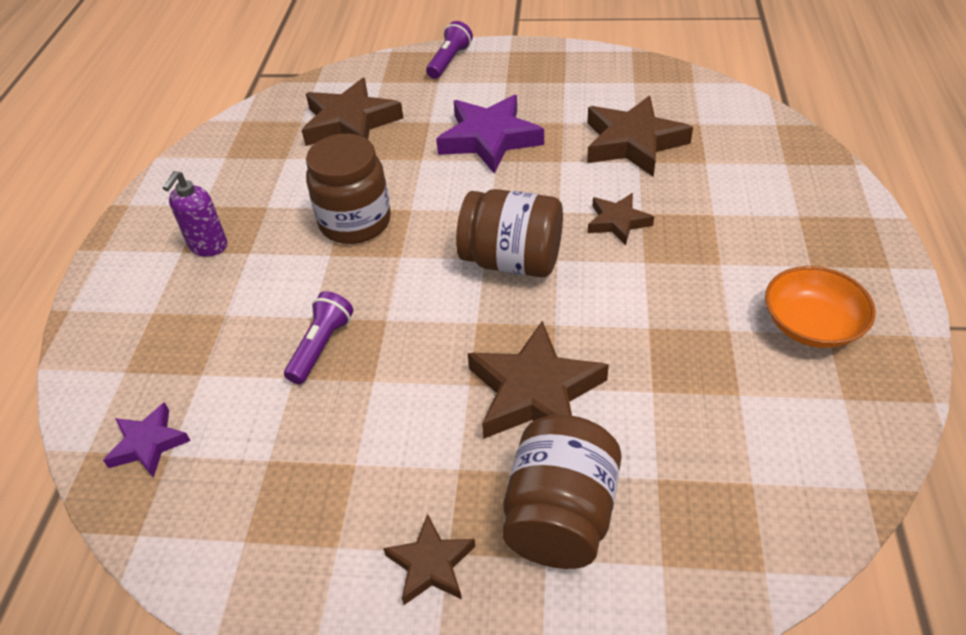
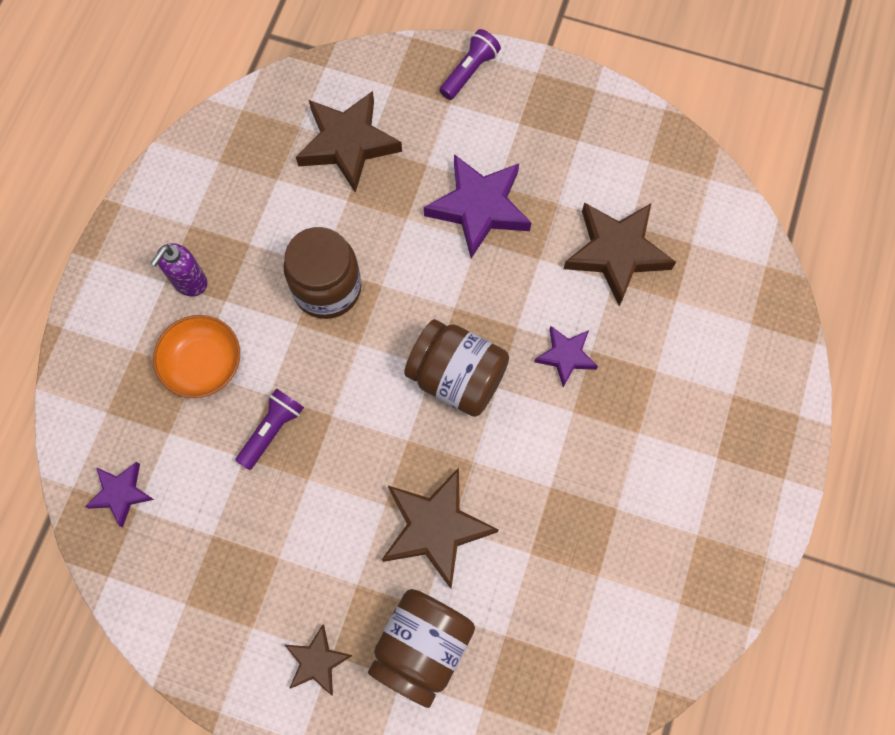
camera: 10 degrees right, 25 degrees up
brown star [588,193,654,246] -> purple star [534,326,598,387]
orange bowl [765,266,875,348] -> orange bowl moved to [153,315,240,398]

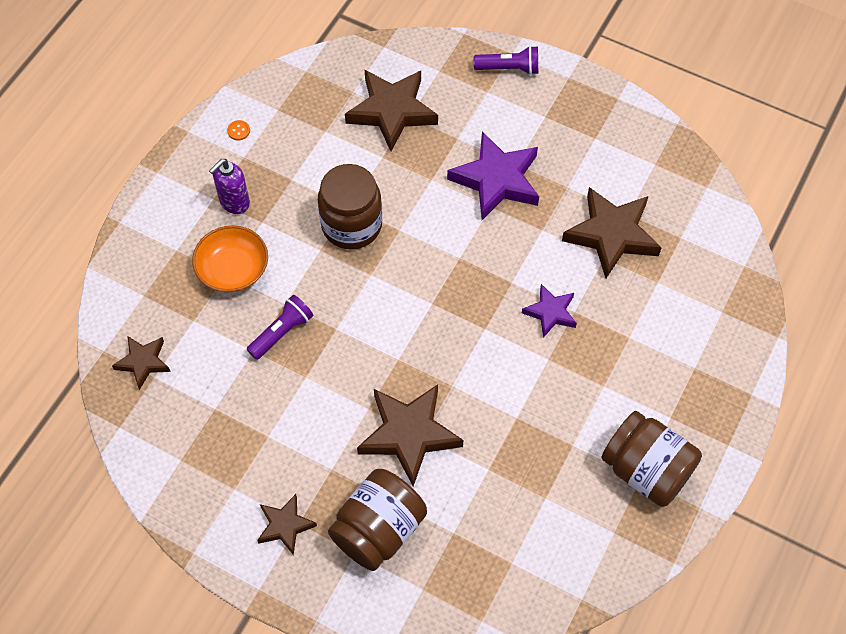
camera: 10 degrees right, 10 degrees down
purple star [85,462,154,528] -> brown star [112,336,171,390]
brown jar [404,319,509,417] -> brown jar moved to [601,411,702,507]
purple flashlight [440,29,501,100] -> purple flashlight turned 45 degrees clockwise [474,46,538,75]
none -> orange button [227,120,250,141]

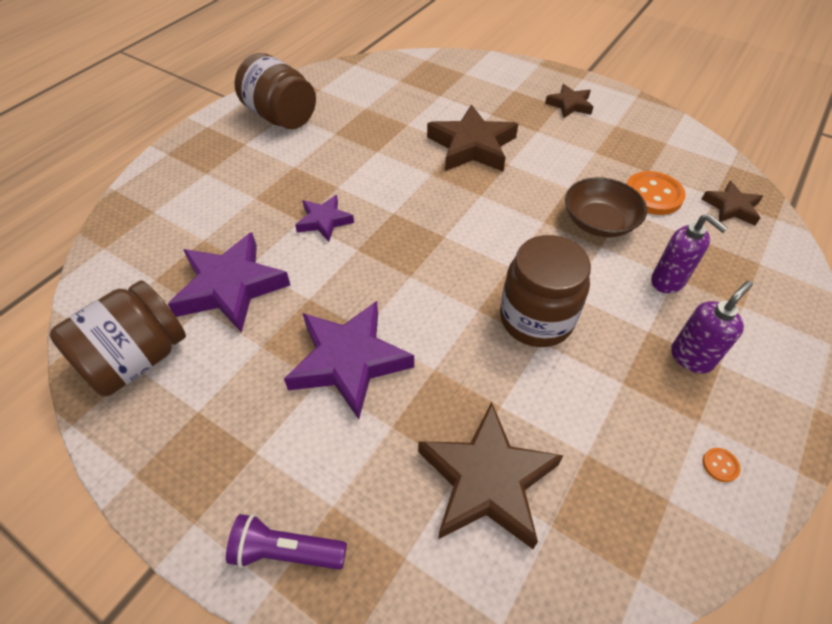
camera: 175 degrees left, 10 degrees down
orange bowl [192,226,268,292] -> purple soap dispenser [651,214,728,294]
purple flashlight [247,295,314,360] -> brown bowl [565,177,647,237]
brown jar [328,469,427,571] -> brown jar moved to [50,280,186,396]
brown star [562,187,662,278] -> purple star [168,232,290,333]
none -> orange button [626,171,685,215]

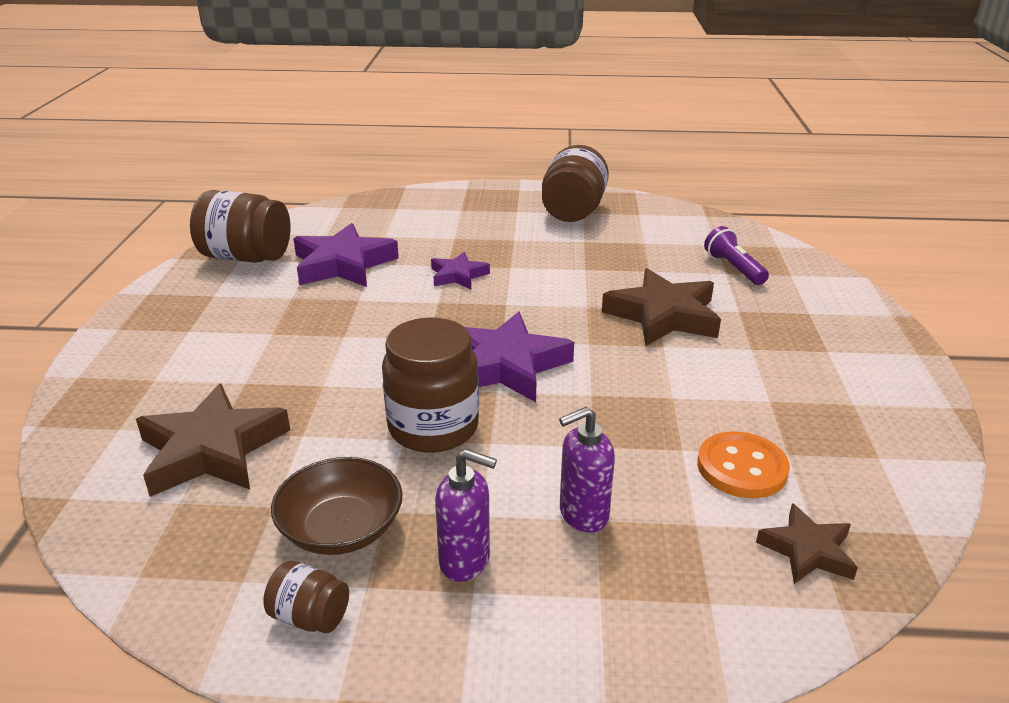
camera: 60 degrees right, 20 degrees down
purple flashlight [226,514,347,570] -> purple flashlight moved to [704,226,769,285]
purple star [284,301,414,420] -> purple star moved to [465,312,574,402]
brown star [545,84,593,118] -> none
brown bowl [565,177,647,237] -> brown bowl moved to [271,457,403,555]
purple soap dispenser [651,214,728,294] -> purple soap dispenser turned 45 degrees clockwise [559,407,615,533]
orange button [702,448,741,482] -> brown jar [263,561,349,634]

